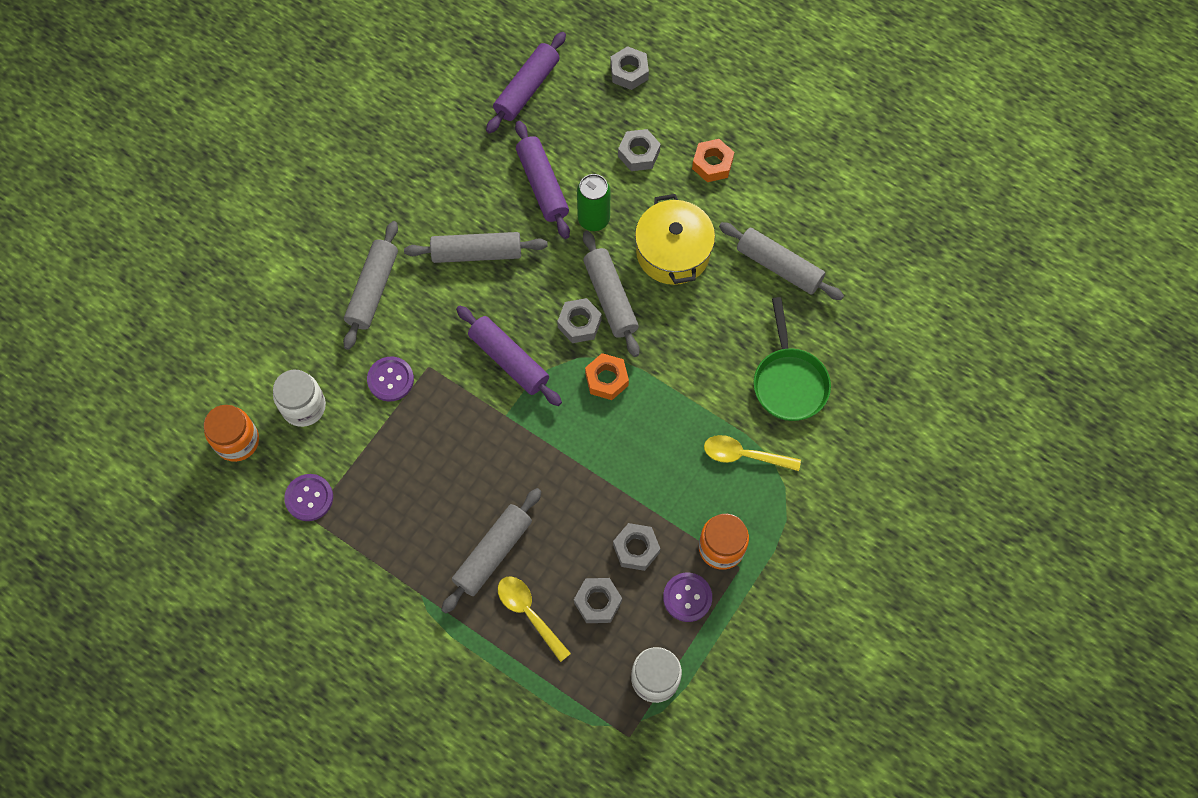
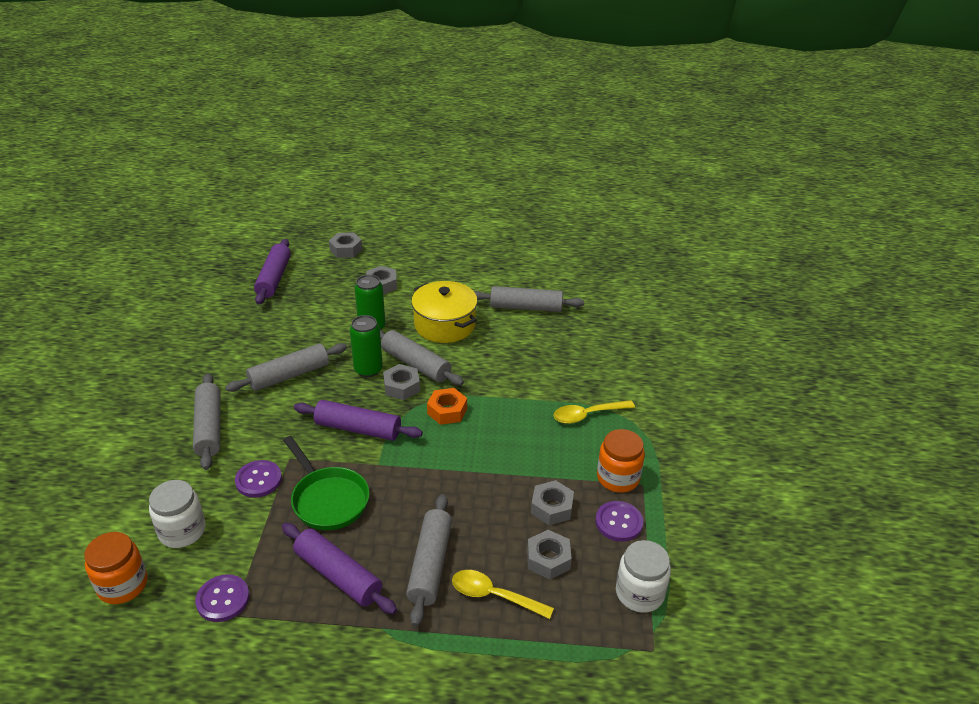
camera: 30 degrees left, 30 degrees down
purple rolling pin [515,121,570,239] -> purple rolling pin moved to [282,523,397,614]
orange nut [692,139,734,182] -> none
green pan [753,297,831,421] -> green pan moved to [283,436,370,530]
none -> green can [350,315,383,377]

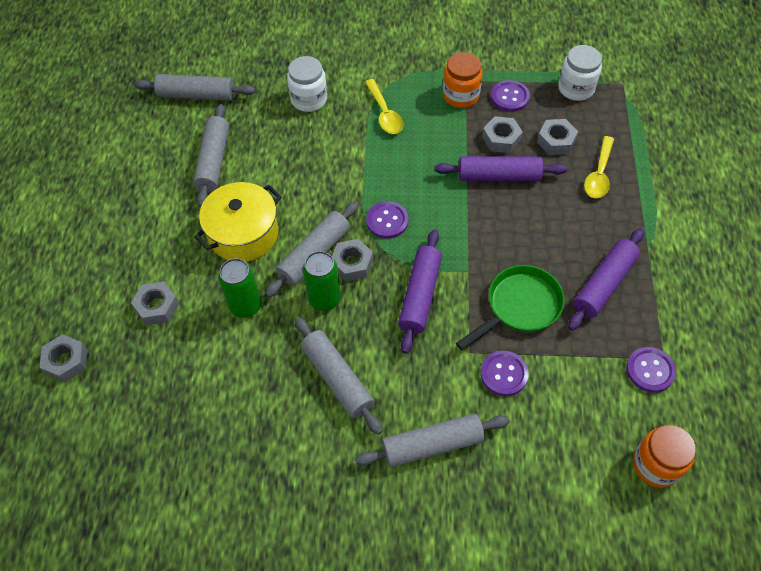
camera: 90 degrees left, 20 degrees up
white jar [149,480,205,548] -> white jar moved to [287,56,327,112]
purple rolling pin [254,239,291,305] -> purple rolling pin moved to [435,156,567,181]
grey rolling pin [406,494,452,627] -> grey rolling pin moved to [134,74,255,101]
orange nut [427,388,467,425] -> purple button [366,201,408,239]

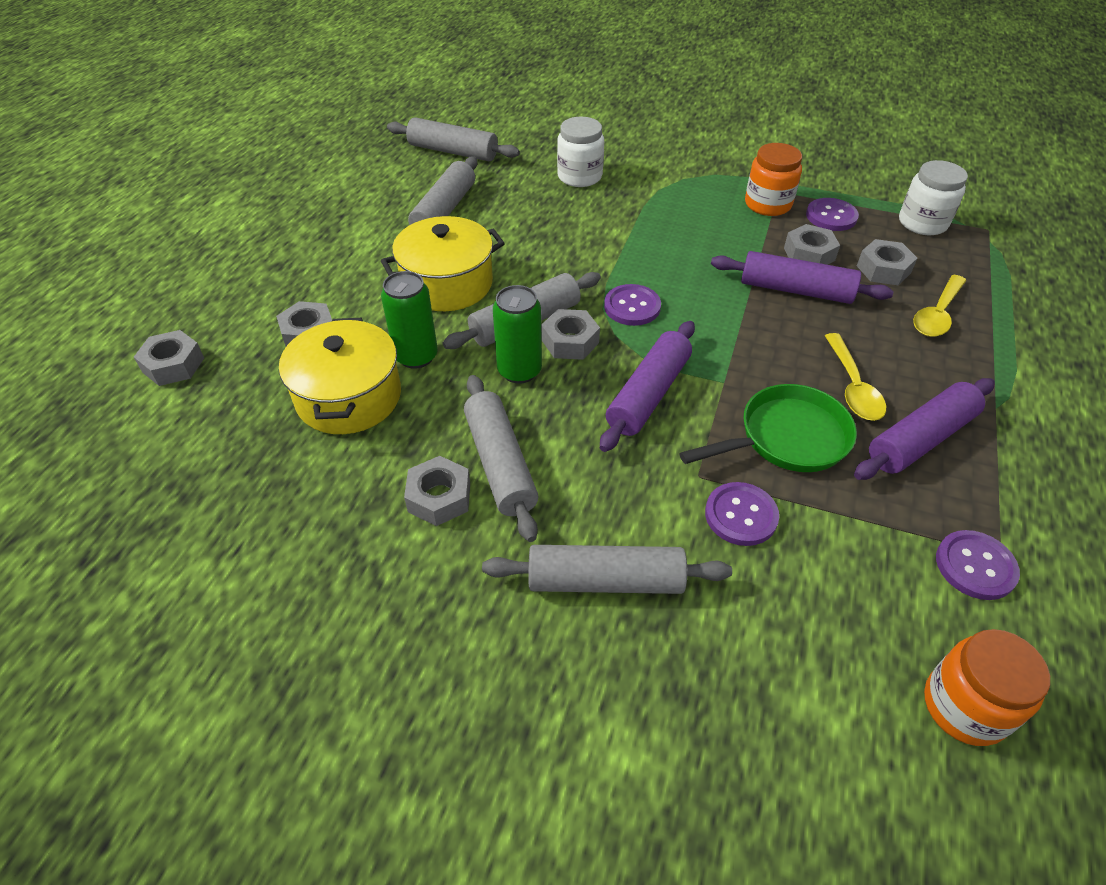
camera: 15 degrees right, 10 degrees down
yellow spoon [365,79,403,134] -> yellow spoon moved to [825,333,886,421]
none -> yellow pot [279,318,401,434]
none -> grey nut [404,456,470,526]

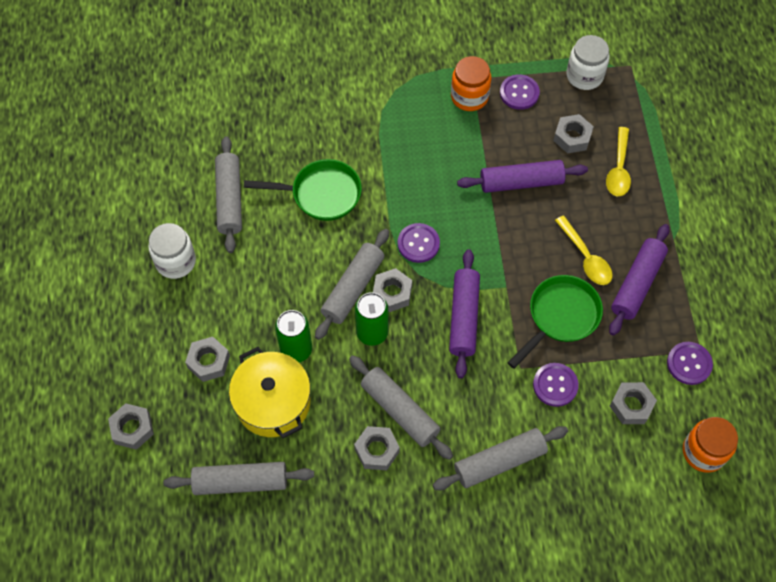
camera: 25 degrees left, 15 degrees up
yellow pot [381,216,505,311] -> none
grey rolling pin [387,117,520,161] -> grey rolling pin moved to [164,462,314,495]
white jar [557,117,604,187] -> white jar moved to [148,223,196,279]
grey nut [784,224,840,265] -> grey nut moved to [610,382,657,424]
none -> green pan [244,159,362,221]

